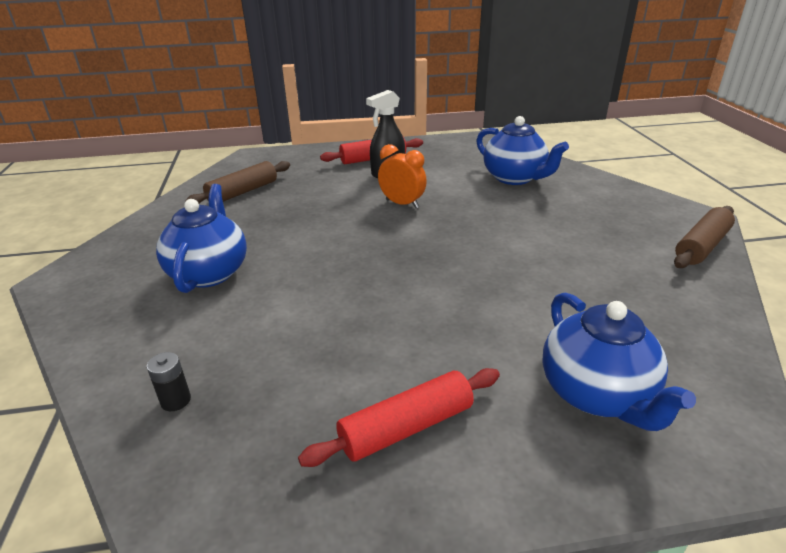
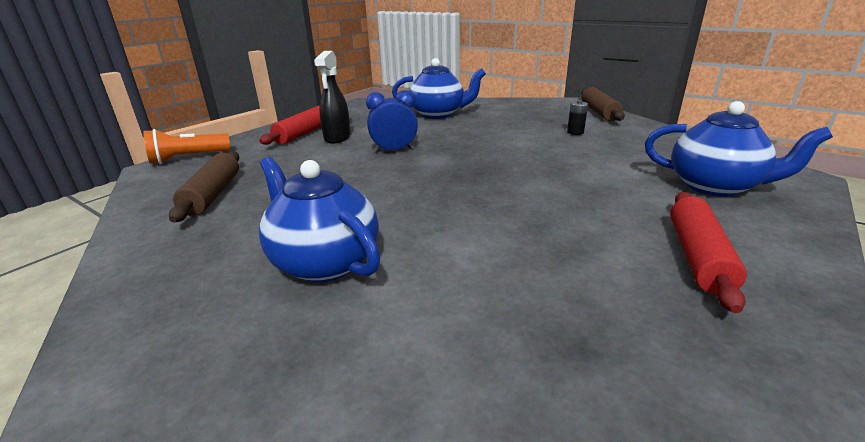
camera: 45 degrees left, 5 degrees down
black battery [147,352,191,411] -> black battery moved to [567,100,588,135]
orange clock [378,144,427,208] -> blue clock [366,90,418,152]
none -> orange flashlight [143,129,231,164]

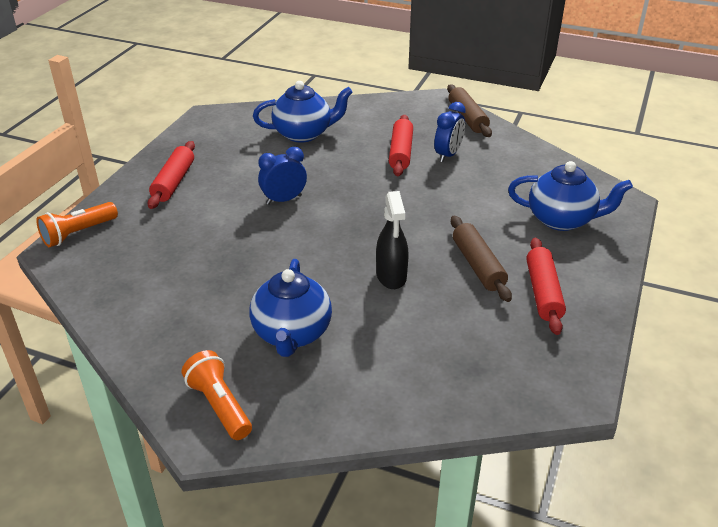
camera: 15 degrees left, 10 degrees up
brown rolling pin [169,151,239,222] -> brown rolling pin moved to [451,216,512,302]
blue teapot [259,157,380,282] -> blue teapot turned 120 degrees counterclockwise [249,259,332,357]
black spray bottle [314,51,350,144] -> black spray bottle moved to [376,191,409,289]
black battery [567,100,588,135] -> blue clock [434,102,466,162]
none -> orange flashlight [182,350,252,440]
none -> red rolling pin [389,115,413,176]

